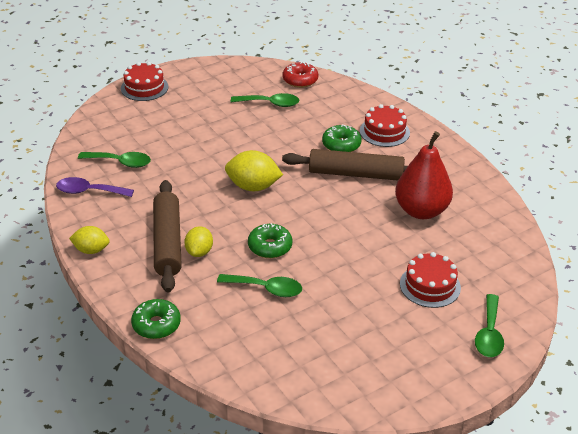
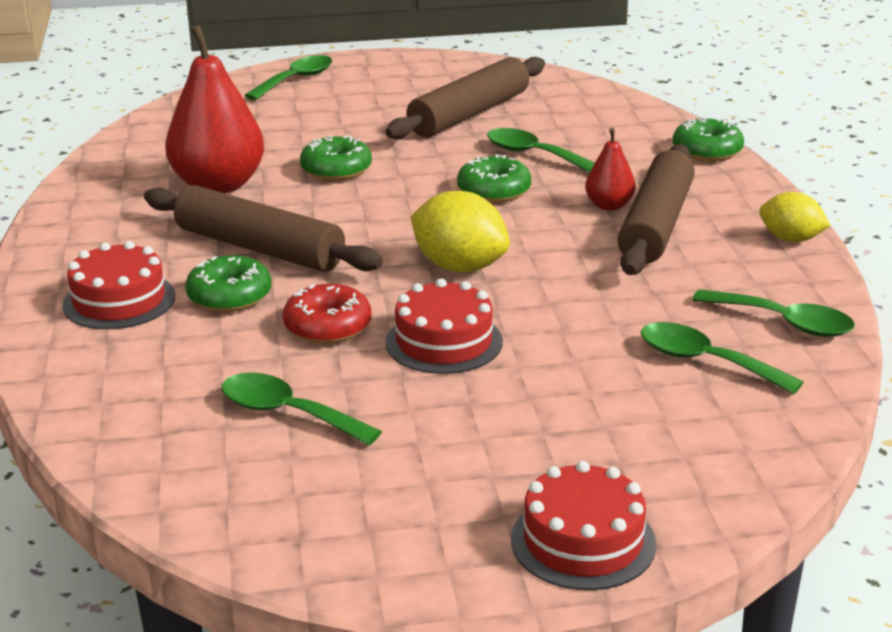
camera: 155 degrees left, 10 degrees down
purple spoon [56,177,134,197] -> green spoon [692,289,855,337]
yellow lemon [184,226,213,257] -> red pear [585,128,635,211]
red donut [283,62,318,88] -> red donut moved to [283,284,371,344]
red cake [400,252,461,308] -> red cake moved to [386,278,503,374]
none -> green donut [300,135,372,181]
none -> brown rolling pin [385,57,545,139]

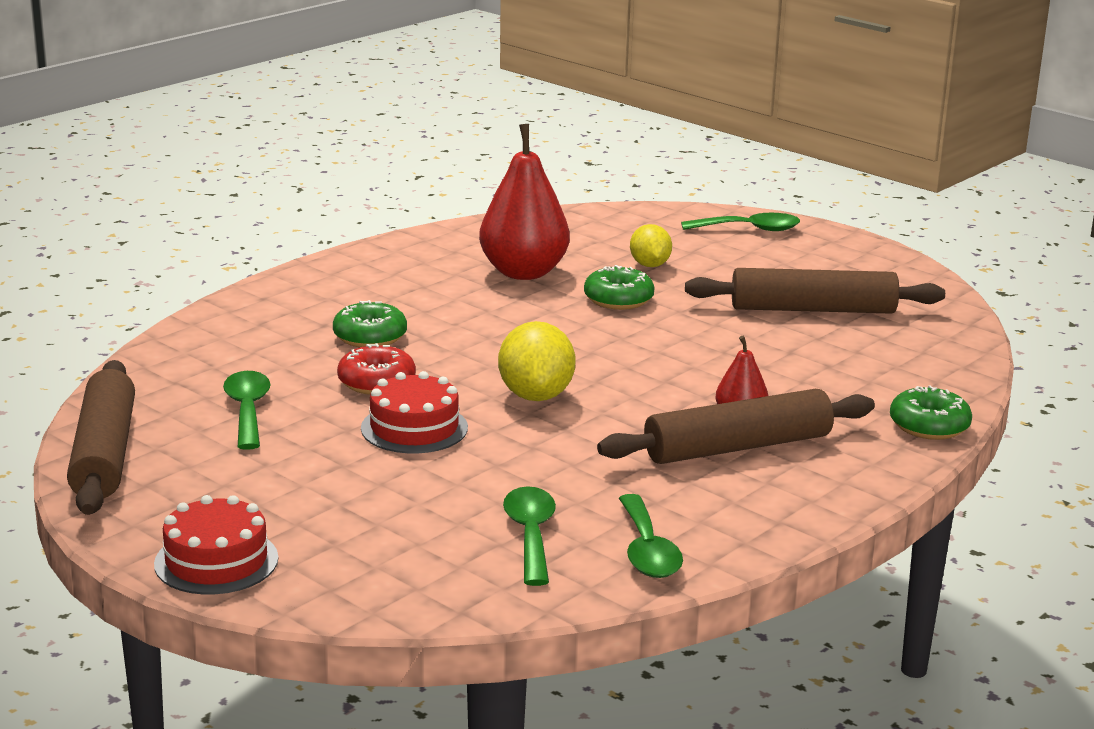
camera: 50 degrees right, 5 degrees down
red cake [62,241,175,329] -> none
brown rolling pin [144,185,383,272] -> brown rolling pin moved to [67,360,135,515]
green donut [457,154,531,203] -> none
green spoon [487,128,595,173] -> none
yellow lemon [759,192,830,242] -> yellow lemon moved to [630,224,672,267]

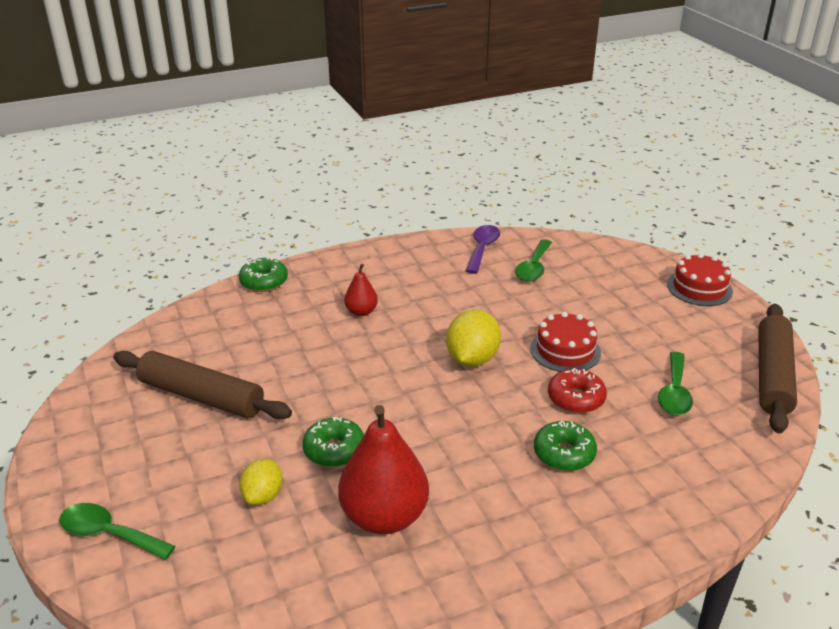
camera: 155 degrees left, 10 degrees up
brown rolling pin [597,389,875,464] -> none
green spoon [619,494,683,578] -> purple spoon [466,225,500,274]

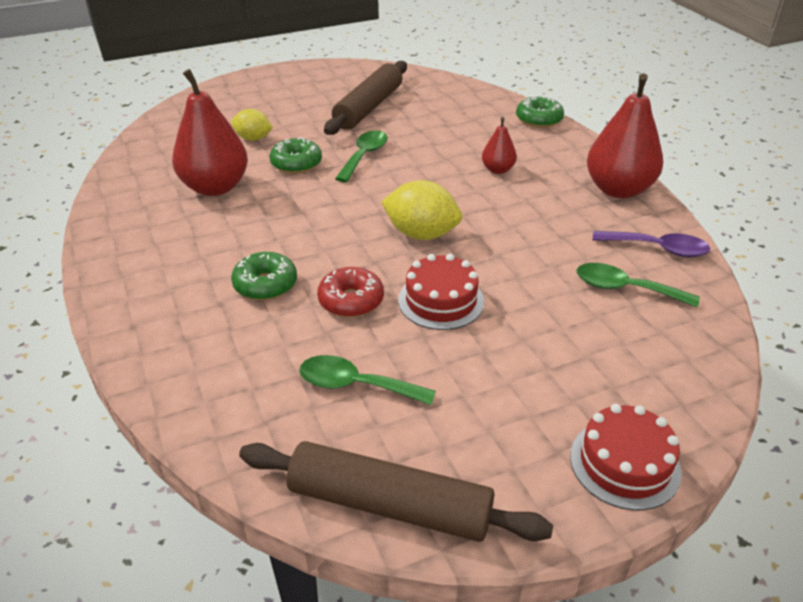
camera: 90 degrees right, 5 degrees up
green spoon [59,503,176,560] -> green spoon moved to [335,130,388,182]
none -> red pear [587,73,663,198]

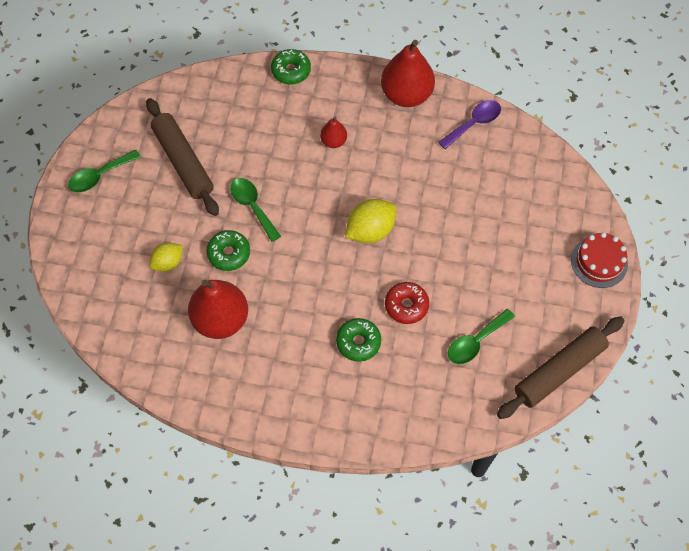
camera: 55 degrees left, 25 degrees up
red cake [398,254,484,330] -> none
green spoon [577,263,700,307] -> green spoon moved to [68,149,141,192]

